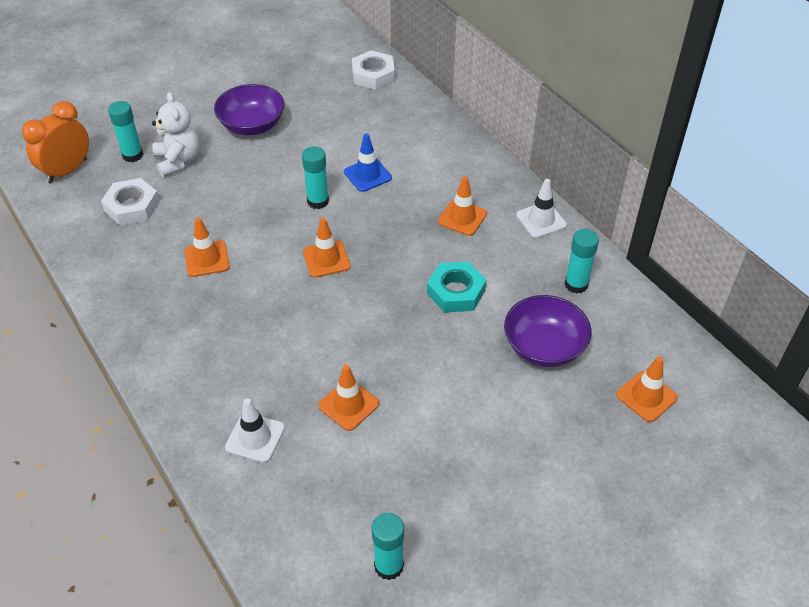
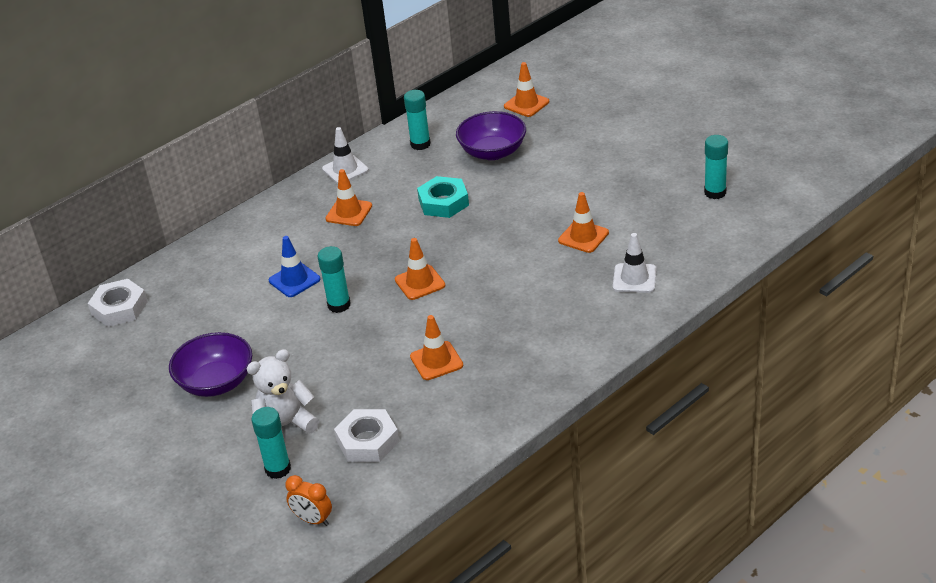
camera: 95 degrees left, 10 degrees down
orange clock [22,101,89,184] -> orange clock [285,475,332,526], size x0.59

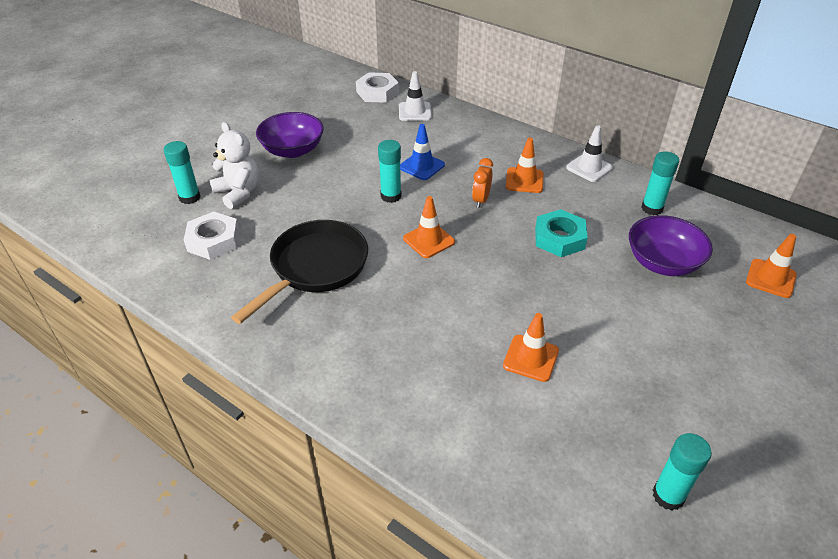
camera: 75 degrees right, 5 degrees up
orange clock [285,475,332,526] -> orange clock moved to [472,158,493,208]
orange traffic cone [410,315,463,380] -> black pan [231,220,368,324]
white traffic cone [613,233,657,293] -> white traffic cone moved to [399,71,432,121]

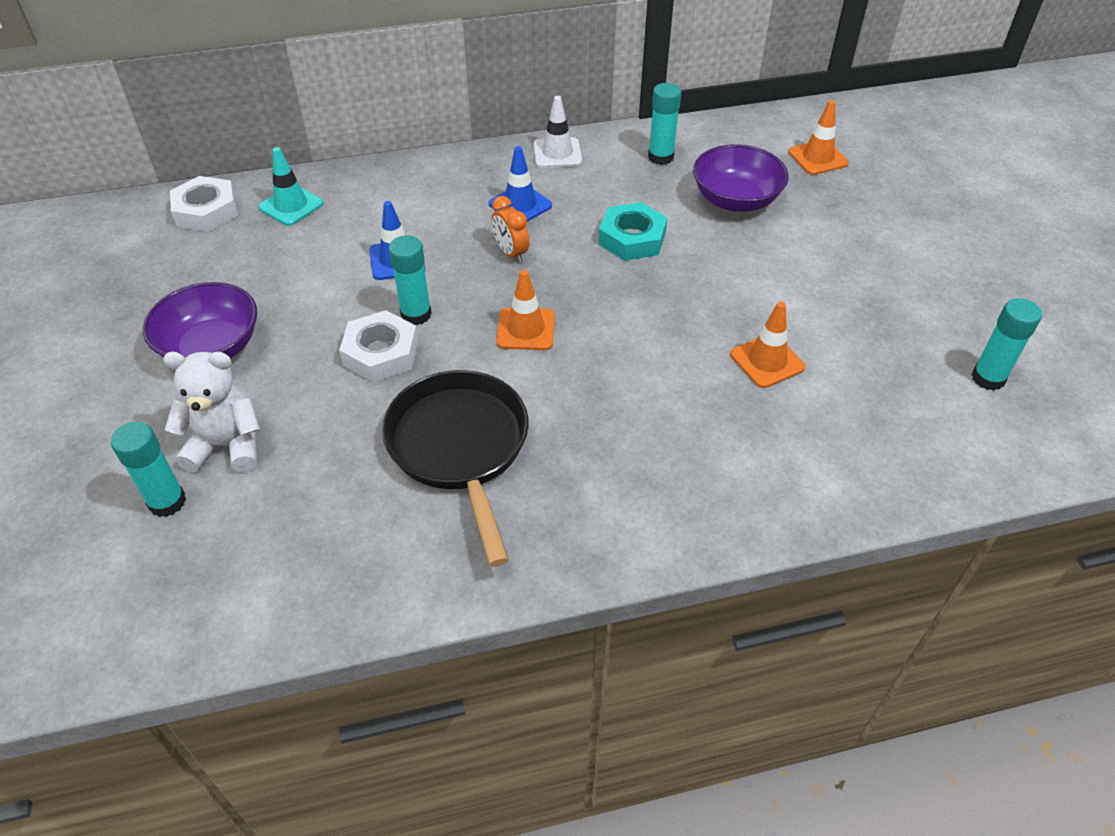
camera: 50 degrees left, 5 degrees up
white nut [184,212,239,260] -> white nut moved to [339,310,418,382]
white traffic cone [399,71,432,121] -> turquoise traffic cone [258,147,323,226]
orange traffic cone [506,138,543,193] -> blue traffic cone [489,146,552,221]

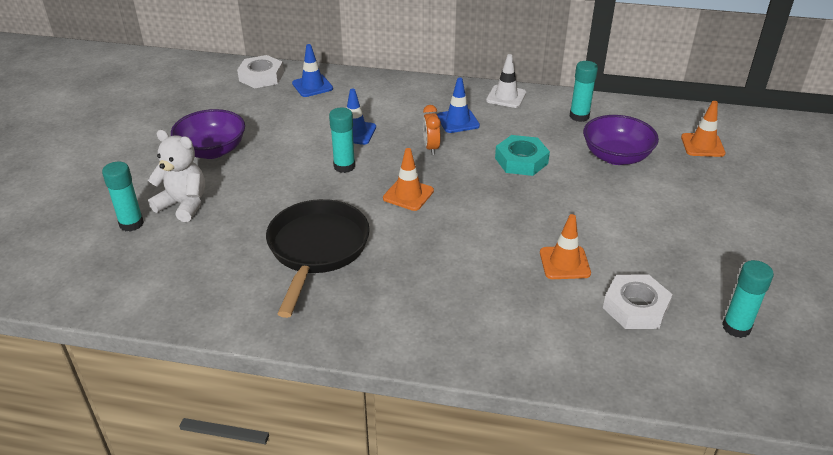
camera: 25 degrees right, 10 degrees down
turquoise traffic cone [258,147,323,226] -> blue traffic cone [292,44,333,97]
white nut [339,310,418,382] -> white nut moved to [603,274,673,329]

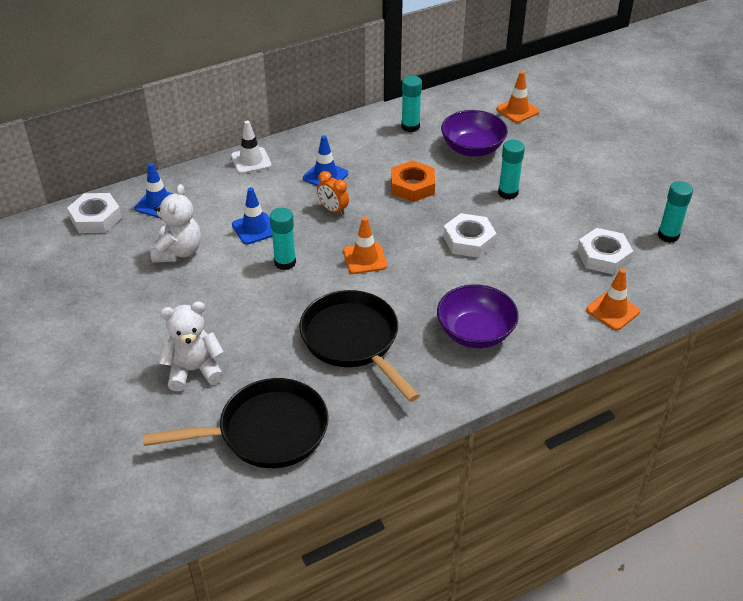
camera: 40 degrees left, 5 degrees up
turquoise glue stick [102,162,144,232] -> turquoise glue stick moved to [498,140,525,199]
purple bowl [171,109,245,159] -> purple bowl moved to [437,284,519,348]
white traffic cone [486,54,526,108] -> white traffic cone moved to [231,121,272,174]
turquoise nut [495,135,550,176] -> orange nut [391,160,435,202]
orange traffic cone [540,214,591,279] -> orange traffic cone moved to [586,269,640,330]
none -> black pan [143,378,329,468]
none -> white teddy bear [151,184,201,263]
none -> white nut [443,213,497,258]

